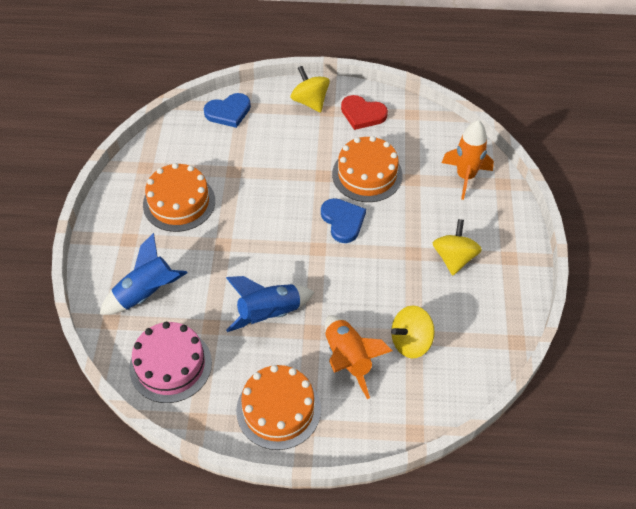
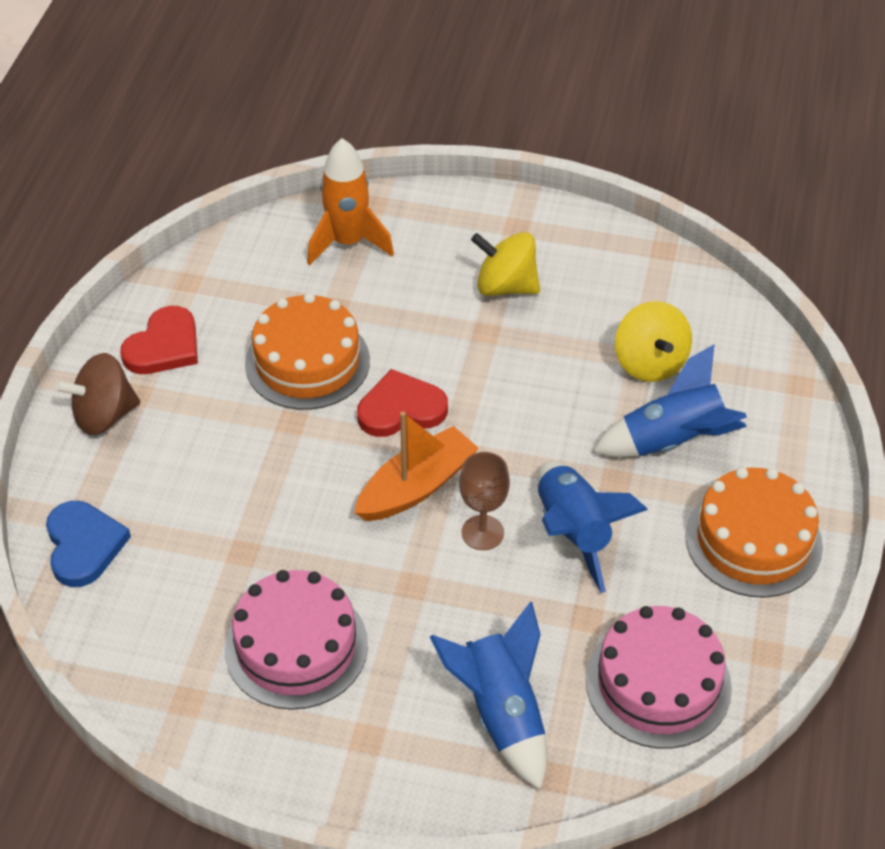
camera: 80 degrees left, 5 degrees down
orange cake [143,163,215,232] -> pink cake [225,570,368,710]
yellow spinning top [291,66,330,112] -> brown spinning top [55,353,140,435]
blue heart [321,198,366,243] -> red heart [357,369,448,437]
orange rocket [325,315,393,399] -> blue rocket [593,344,747,458]
none -> orange boat [354,411,479,521]
none -> brown goblet [459,452,510,550]

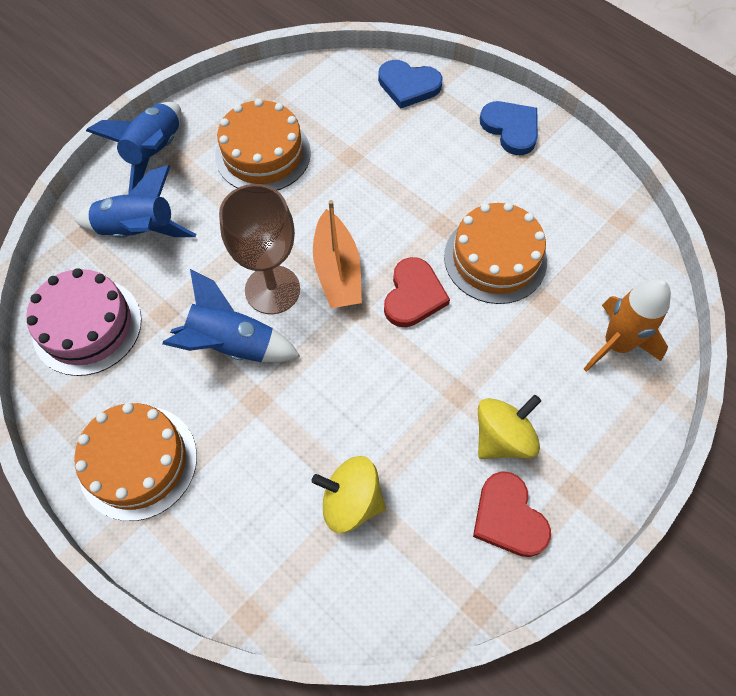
camera: 120 degrees right, 15 degrees up
brown spinning top [55,353,140,435] -> blue heart [480,101,538,155]
red heart [120,306,198,374] -> red heart moved to [473,471,551,557]
pink cake [225,570,368,710] -> orange cake [215,99,311,190]
brown goblet [459,452,510,550] -> brown goblet [219,184,300,314], size x1.67
blue rocket [593,344,747,458] -> blue rocket moved to [86,102,181,194]

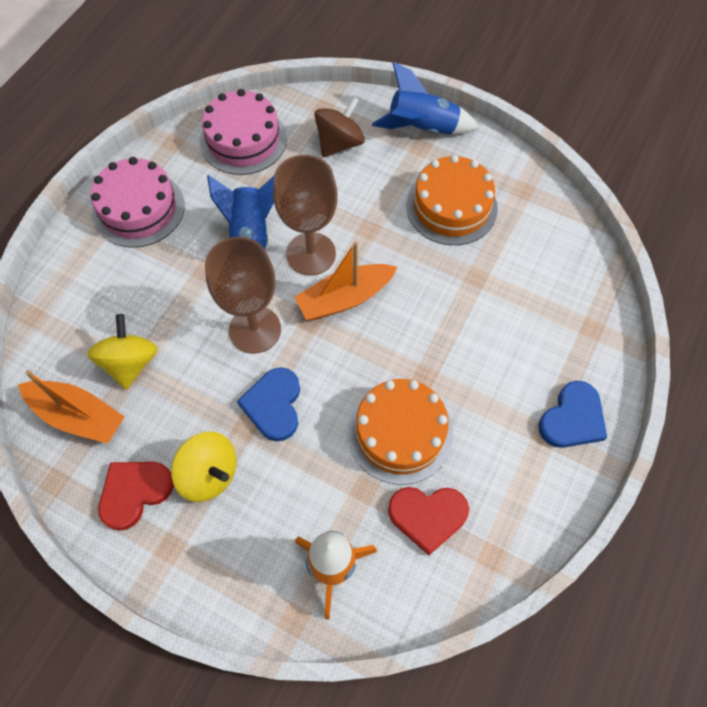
camera: 75 degrees right, 0 degrees up
orange cake [74,403,197,521] -> pink cake [91,157,185,248]
blue rocket [75,165,196,238] -> brown spinning top [314,96,365,157]
blue heart [378,60,443,109] -> blue heart moved to [237,367,300,441]
red heart [384,257,450,327] -> red heart moved to [388,487,469,555]
none -> orange boat [18,370,125,444]
none -> brown goblet [205,237,281,354]

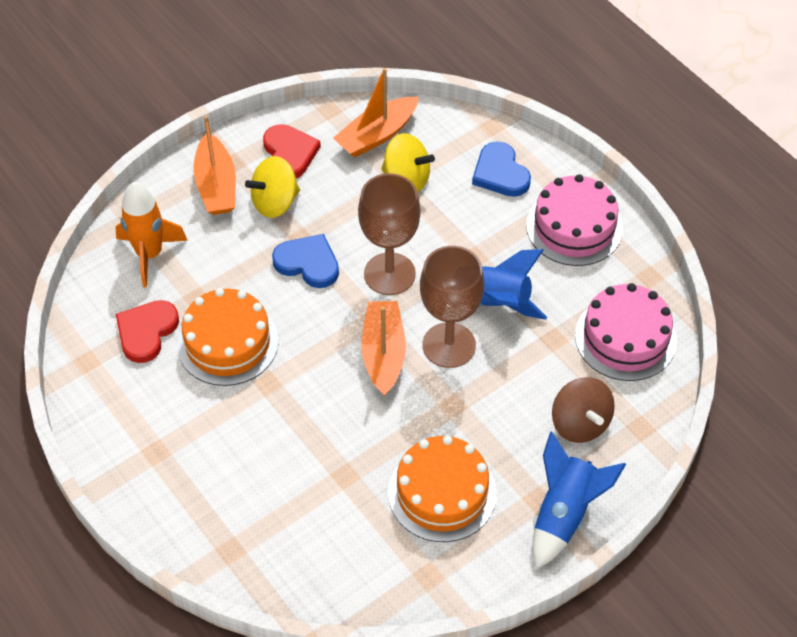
camera: 115 degrees right, 10 degrees down
blue heart [539,381,607,448] -> blue heart moved to [472,142,531,197]
none -> orange boat [194,116,236,215]

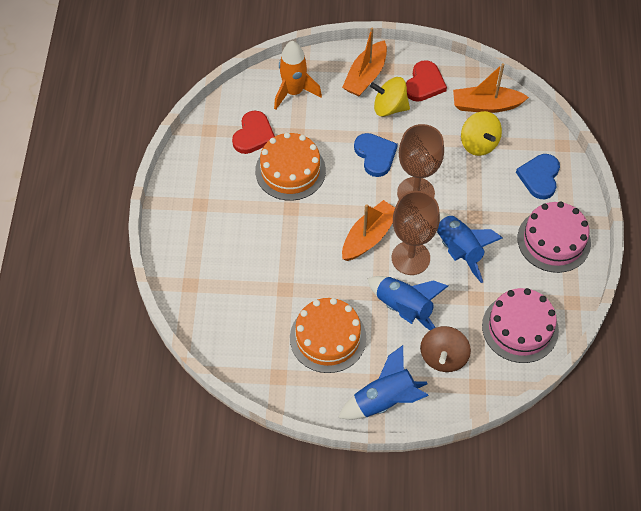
camera: 40 degrees right, 5 degrees up
red heart [116,300,179,363] -> red heart turned 135 degrees clockwise [232,110,275,154]
none -> blue rocket [368,276,448,330]

